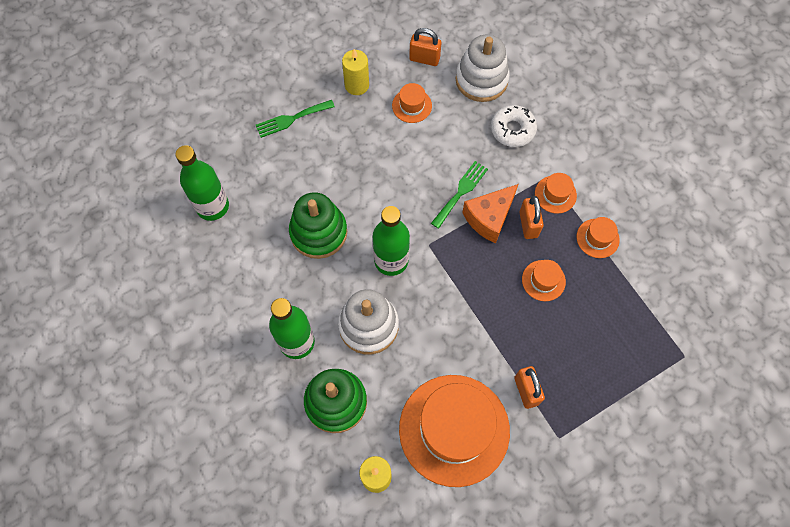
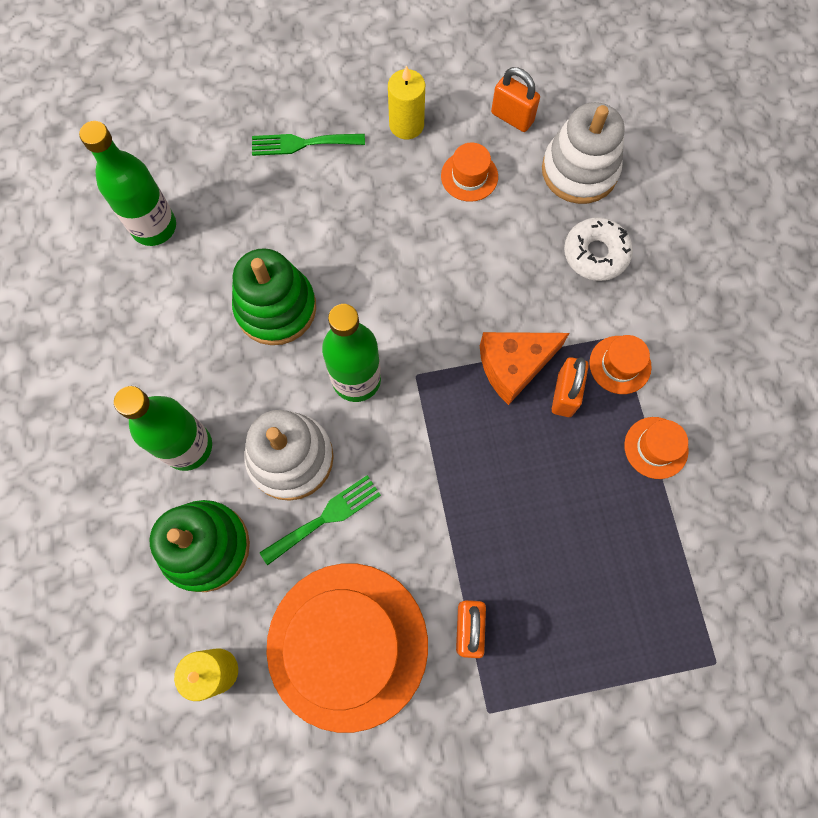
camera: 20 degrees right, 5 degrees up
green fork [431,161,488,229] -> green fork moved to [260,475,381,565]
orange hat [522,260,566,301] -> none

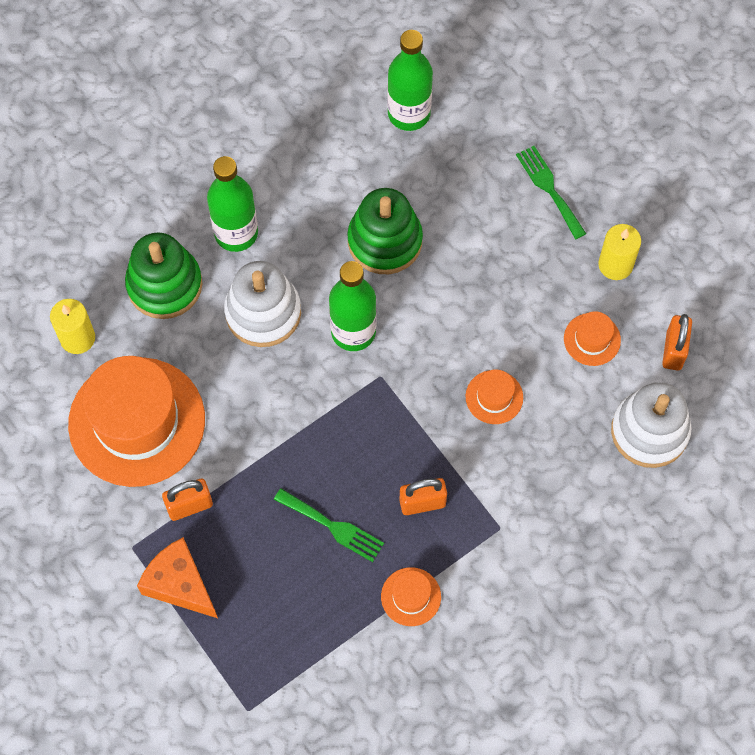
camera: 65 degrees right, 5 degrees down
green fork [260,475,381,565] -> green fork moved to [274,489,384,562]
orange cheese [480,332,569,405] -> orange cheese moved to [137,537,218,618]
white donut [564,217,633,281] -> none
orange hat [589,335,652,394] -> orange hat moved to [466,369,523,424]

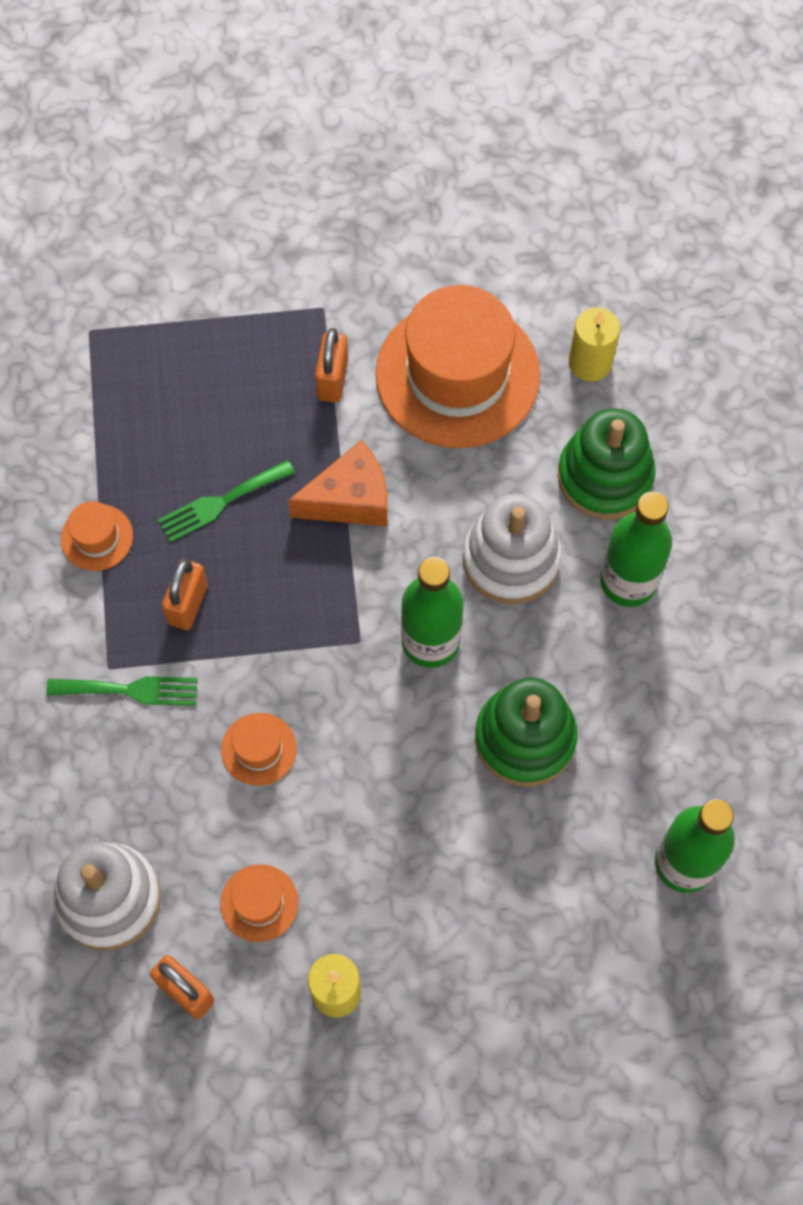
camera: 120 degrees right, 0 degrees up
orange cheese [137,537,218,618] -> orange cheese moved to [288,440,387,526]
green fork [516,146,586,239] -> green fork moved to [46,676,198,706]

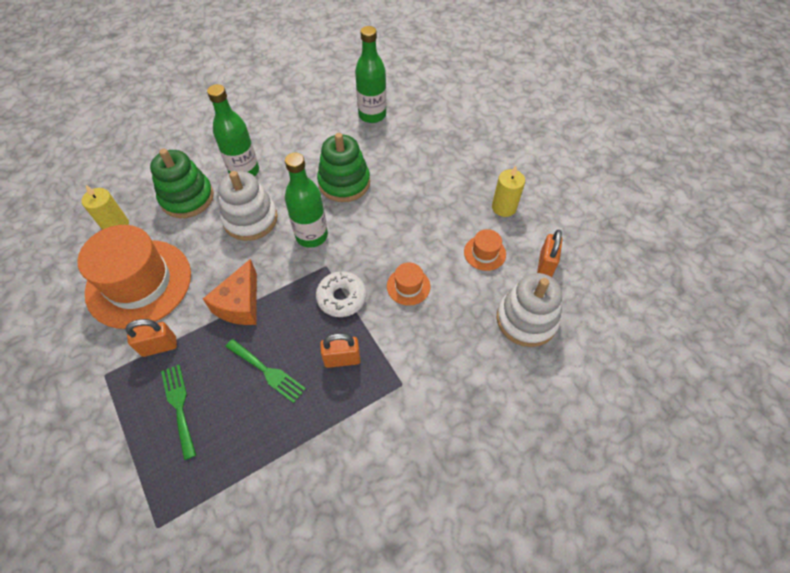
camera: 115 degrees left, 10 degrees down
green fork [46,676,198,706] -> green fork moved to [161,365,196,460]
orange hat [61,501,133,571] -> none
orange cheese [288,440,387,526] -> orange cheese turned 120 degrees counterclockwise [203,259,257,325]
none -> white donut [316,271,367,317]

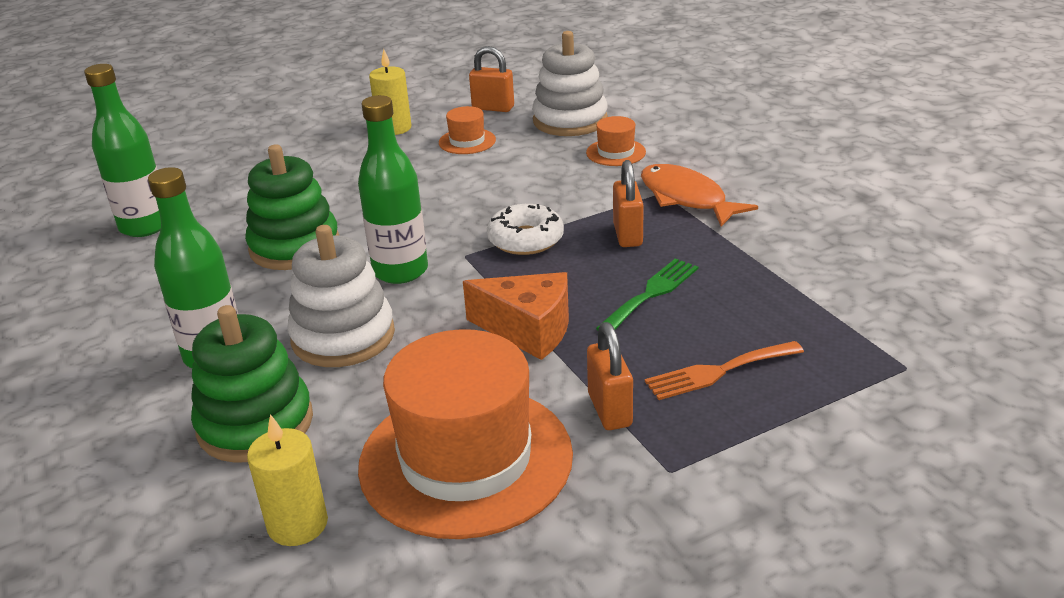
camera: 85 degrees left, 25 degrees down
green fork [161,365,196,460] -> orange fork [645,341,804,400]
orange hat [387,262,430,306] -> orange hat moved to [586,116,646,166]
none -> orange fish [641,164,758,227]

